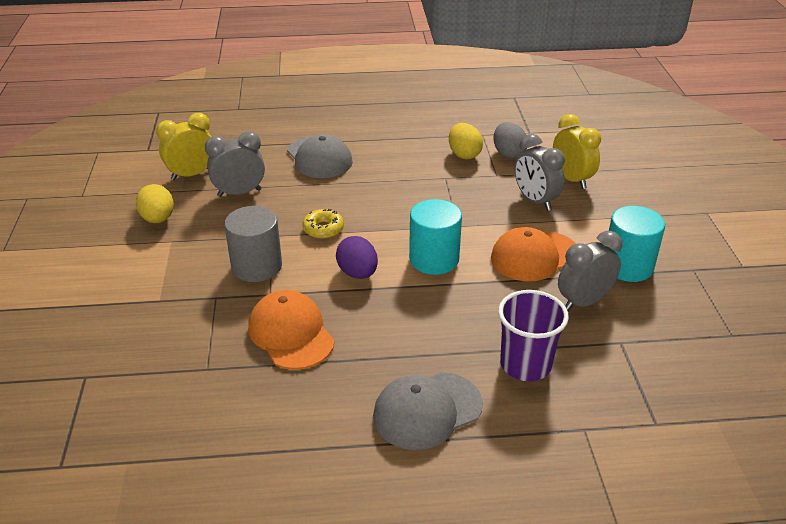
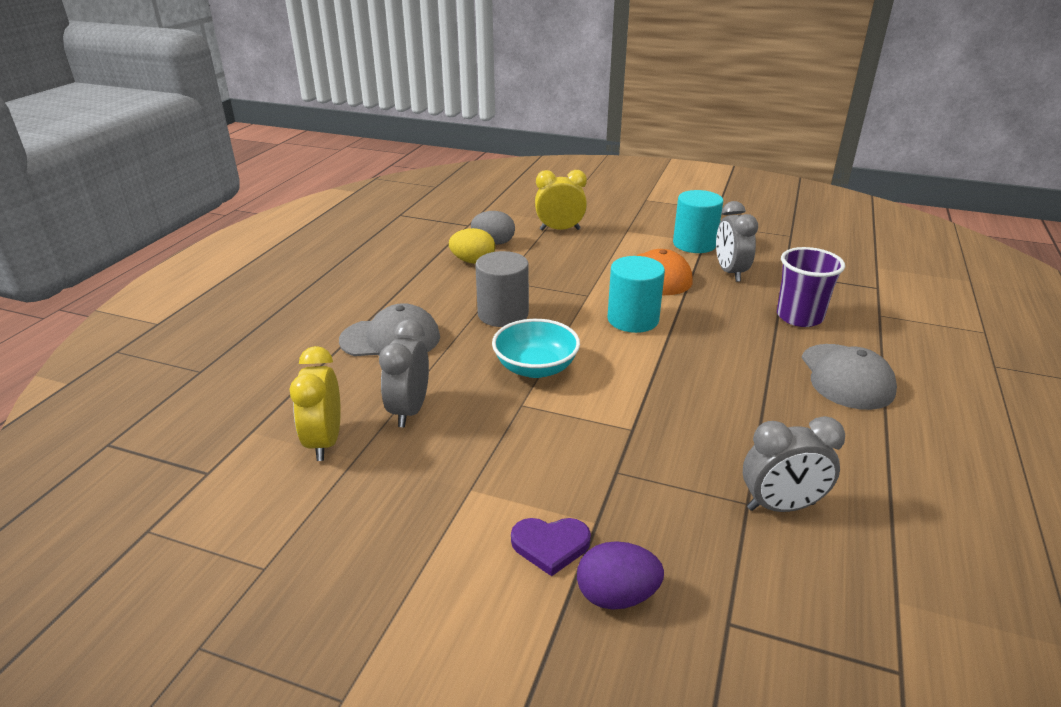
camera: 65 degrees left, 5 degrees down
yellow egg [136,184,174,223] -> none
grey cylinder [224,206,282,282] -> grey cylinder moved to [475,251,529,327]
orange cap [248,290,335,370] -> none
yellow donut [302,209,344,239] -> turquoise bowl [492,319,580,378]
purple egg [336,236,378,279] -> purple egg moved to [577,541,664,610]
grey clock [515,134,565,211] -> grey clock moved to [743,416,845,512]
none -> purple heart [511,518,591,576]

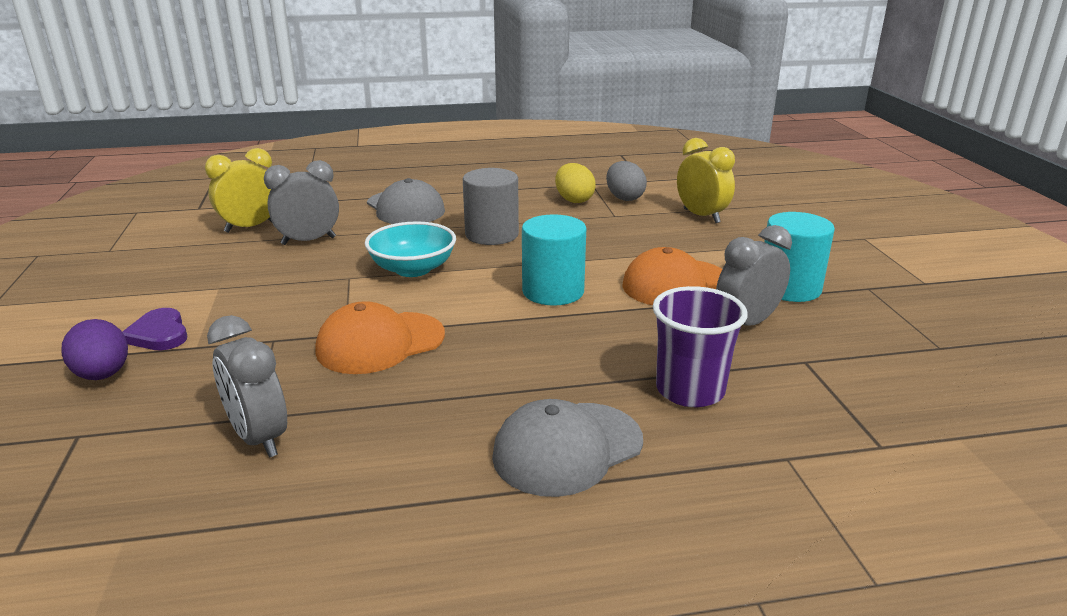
camera: 60 degrees right, 5 degrees down
none -> orange cap [315,301,445,374]

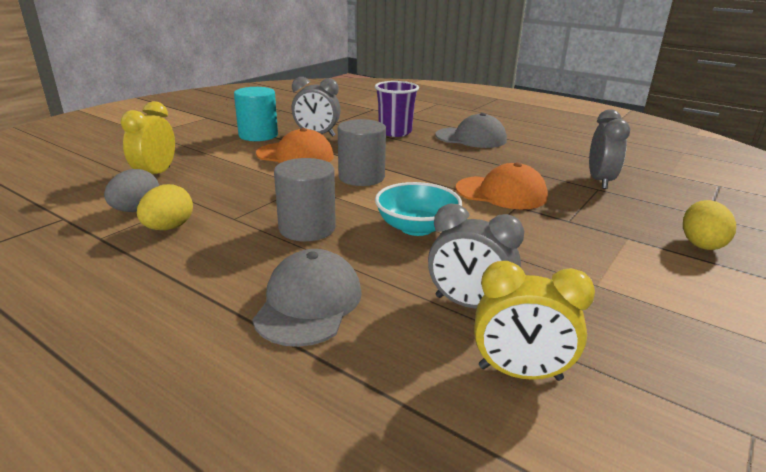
camera: 135 degrees left, 0 degrees up
purple egg [61,319,128,380] -> yellow egg [683,200,736,250]
purple heart [122,308,187,350] -> none
turquoise cylinder [522,214,586,306] -> grey cylinder [338,119,386,186]

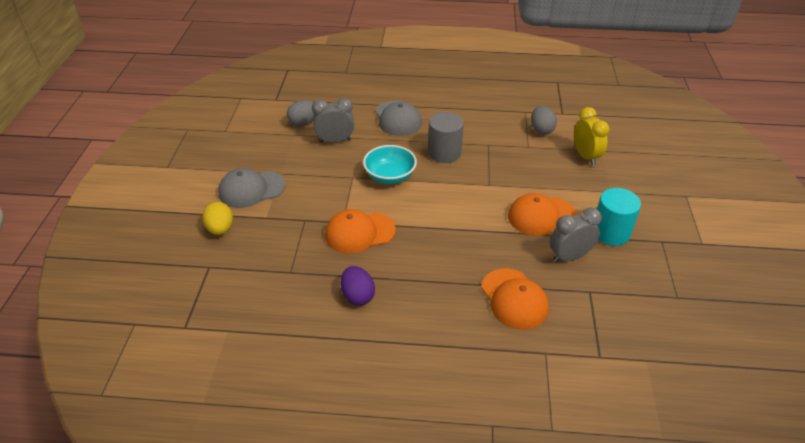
camera: 150 degrees right, 15 degrees up
yellow egg [137,184,193,230] -> none
grey cylinder [338,119,386,186] -> none
purple cup [375,81,419,137] -> orange cap [481,269,549,330]
grey cap [435,113,507,148] -> grey cap moved to [219,168,285,208]
yellow clock [474,261,595,381] -> grey egg [287,100,314,126]
grey clock [589,109,630,189] -> none
none -> purple egg [341,266,375,306]

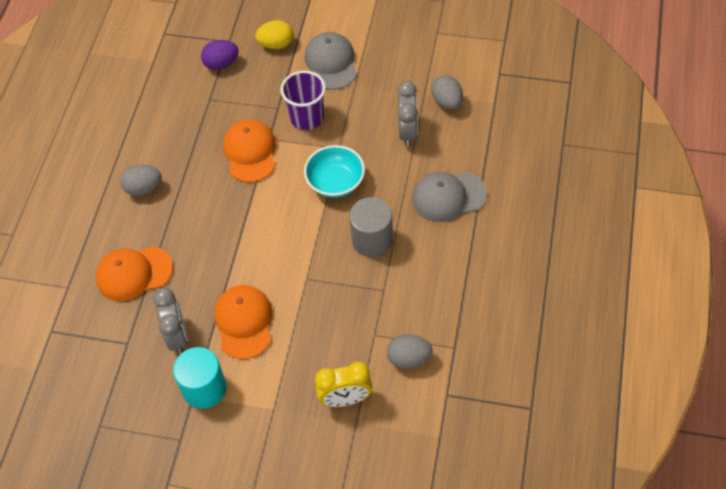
camera: 100 degrees right, 15 degrees up
purple egg [341,266,375,306] -> purple egg moved to [201,40,239,70]
none -> grey egg [120,165,162,196]
none -> purple cup [280,71,326,130]

